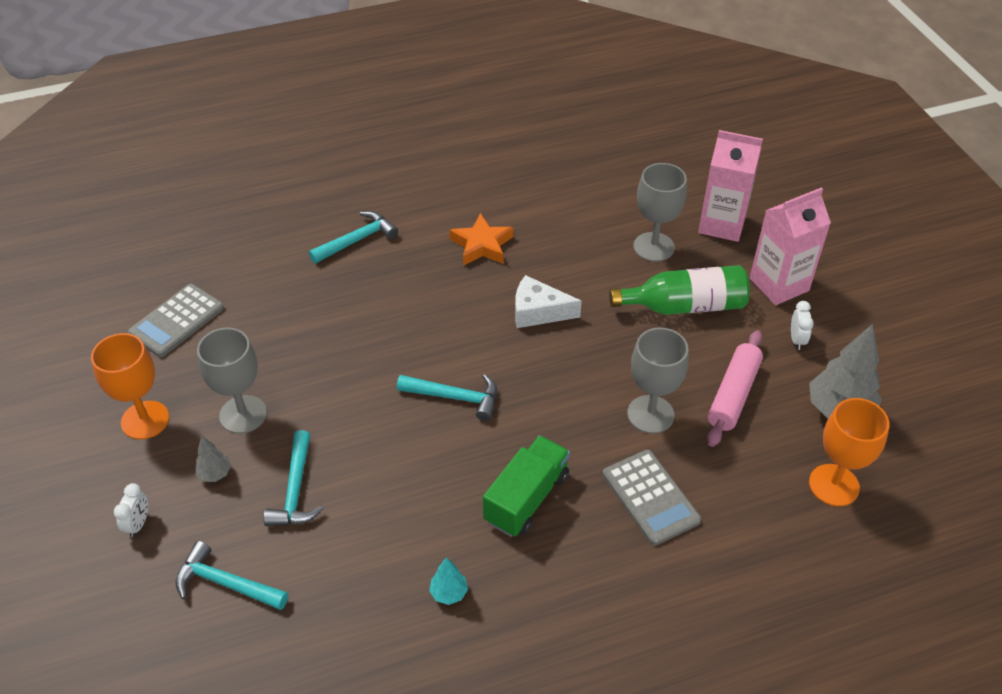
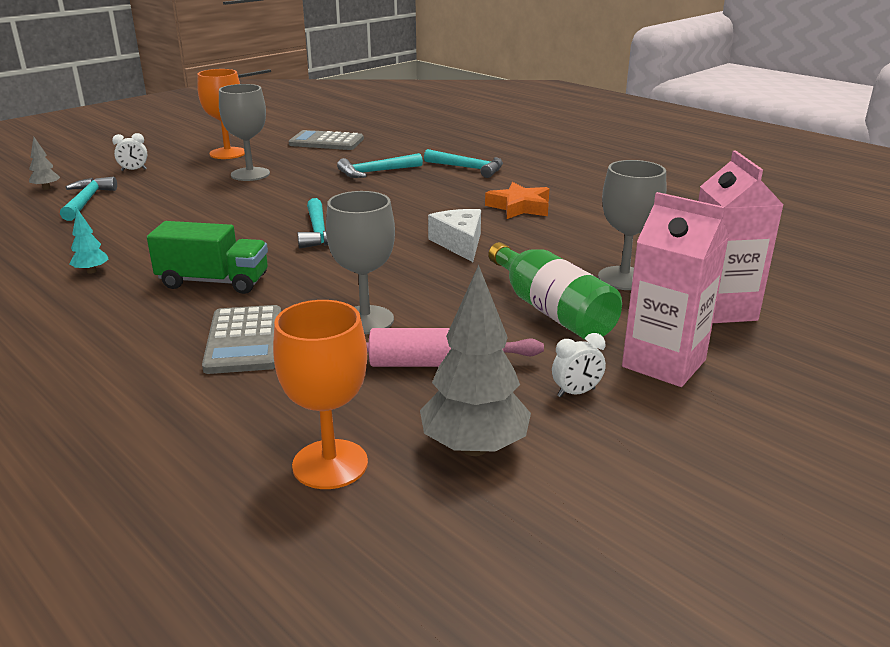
camera: 65 degrees right, 20 degrees down
grey tree [195,436,231,482] -> grey tree moved to [29,136,60,190]
turquoise hammer [264,430,324,526] -> turquoise hammer moved to [337,153,423,178]
grey calculator [603,450,701,546] -> grey calculator turned 45 degrees counterclockwise [202,305,281,374]

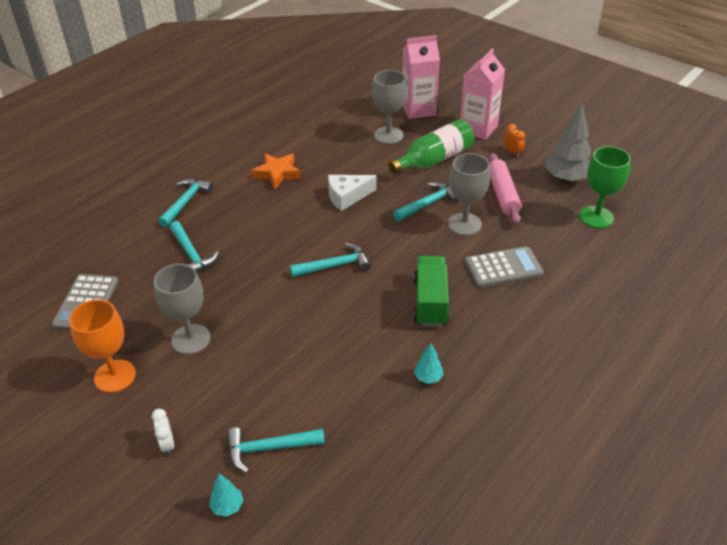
camera: 95 degrees left, 15 degrees up
grey tree [29,136,60,190] -> turquoise tree [209,474,243,517]
orange goblet [273,300,368,489] -> green goblet [580,146,631,228]
white clock [552,333,606,397] -> orange clock [504,124,525,158]
none -> turquoise hammer [393,182,459,221]

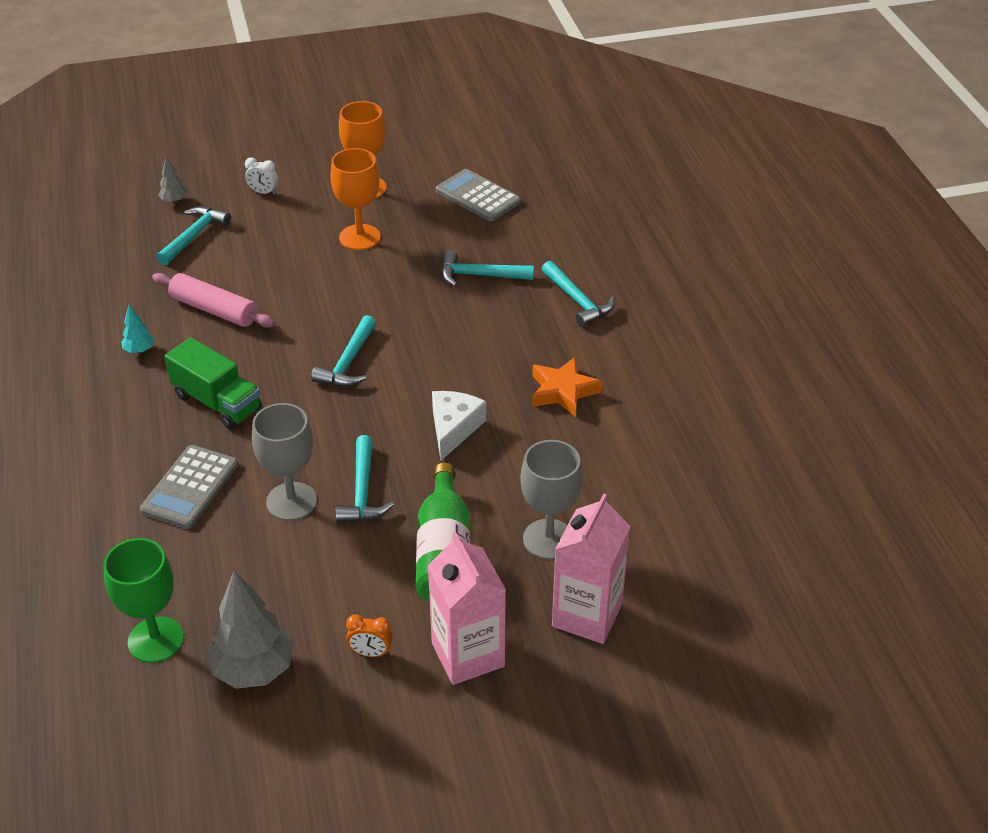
camera: 125 degrees right, 0 degrees up
grey goblet [154,264,211,355] -> orange goblet [331,148,381,250]
turquoise tree [209,474,243,517] -> grey tree [158,157,187,203]
pink rolling pin [489,153,522,224] -> pink rolling pin moved to [152,273,275,328]

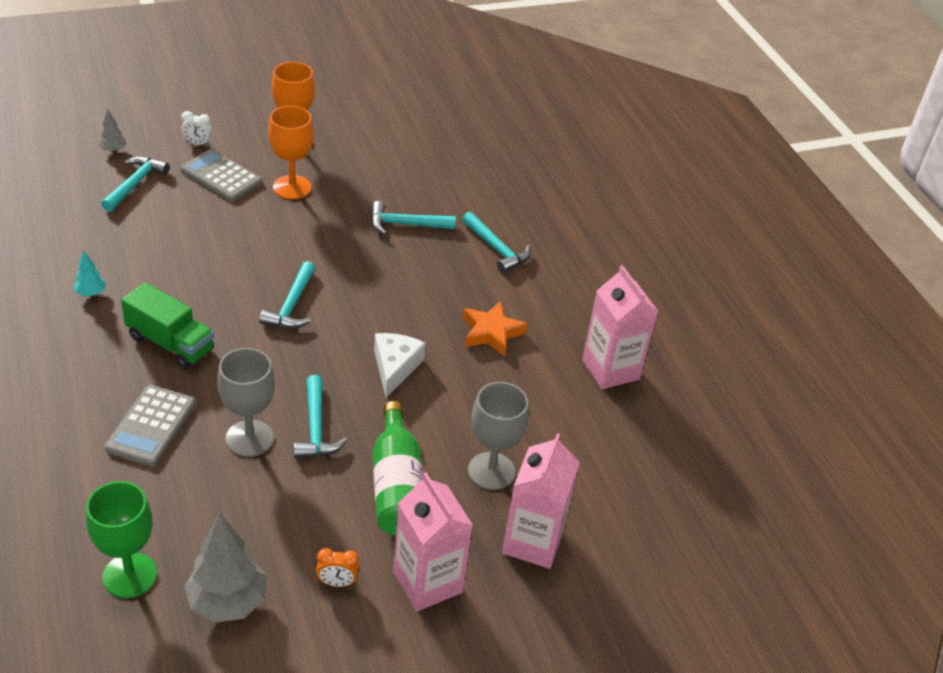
camera: 10 degrees left, 0 degrees up
pink rolling pin [152,273,275,328] -> none
grey calculator [436,169,521,221] -> grey calculator moved to [180,149,262,201]
none -> pink carton [582,265,659,389]

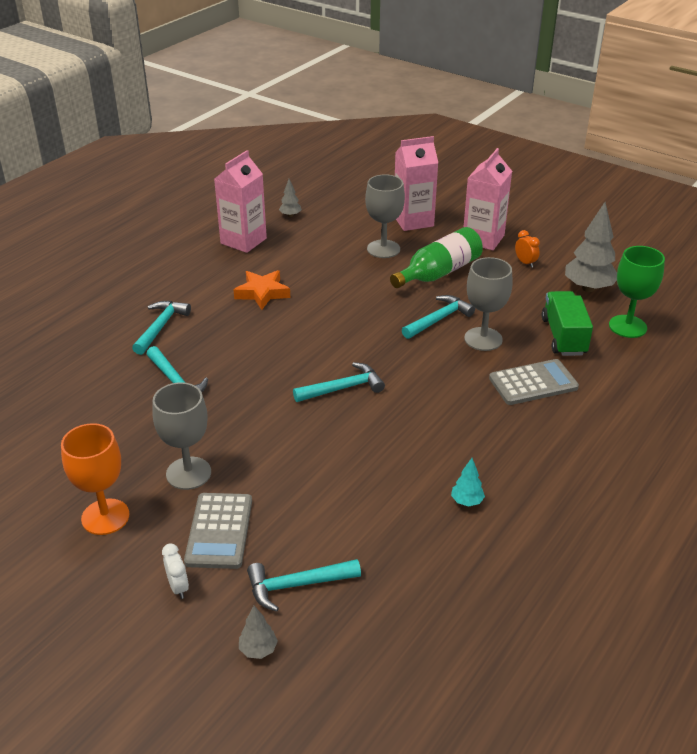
camera: 120 degrees left, 5 degrees down
green truck [121,282,214,369] -> green truck moved to [542,291,593,356]
orange goblet [268,106,314,200] -> grey goblet [152,382,211,490]
white cheese [374,333,426,398] -> none
none -> grey tree [279,179,302,217]

